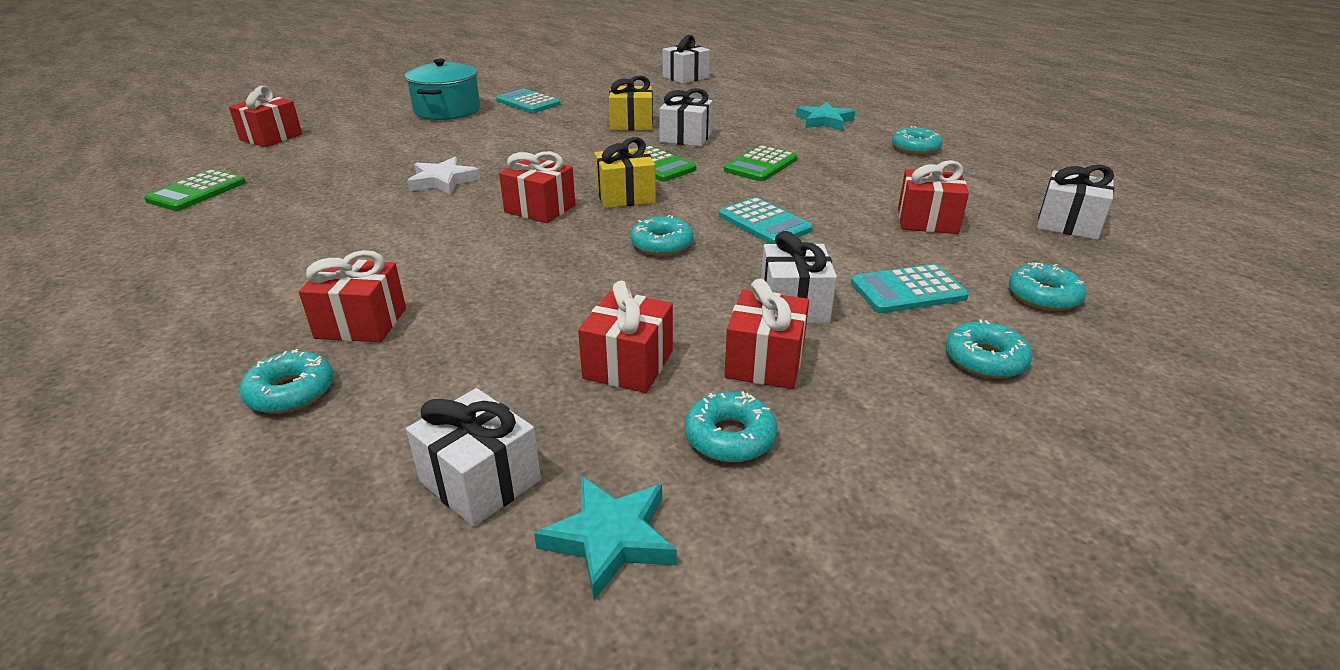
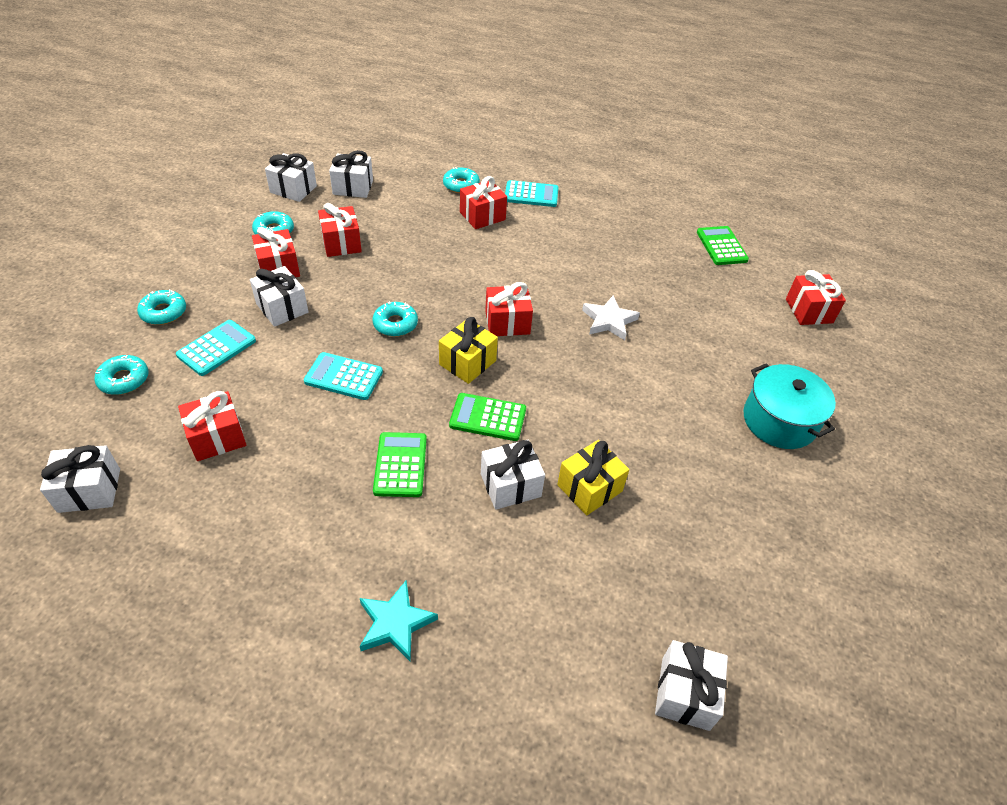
camera: 140 degrees right, 15 degrees up
turquoise calculator [496,89,561,113] -> turquoise calculator moved to [505,180,558,207]
turquoise star [534,476,677,600] -> white gift [265,153,317,202]
turquoise donut [892,126,943,155] -> none

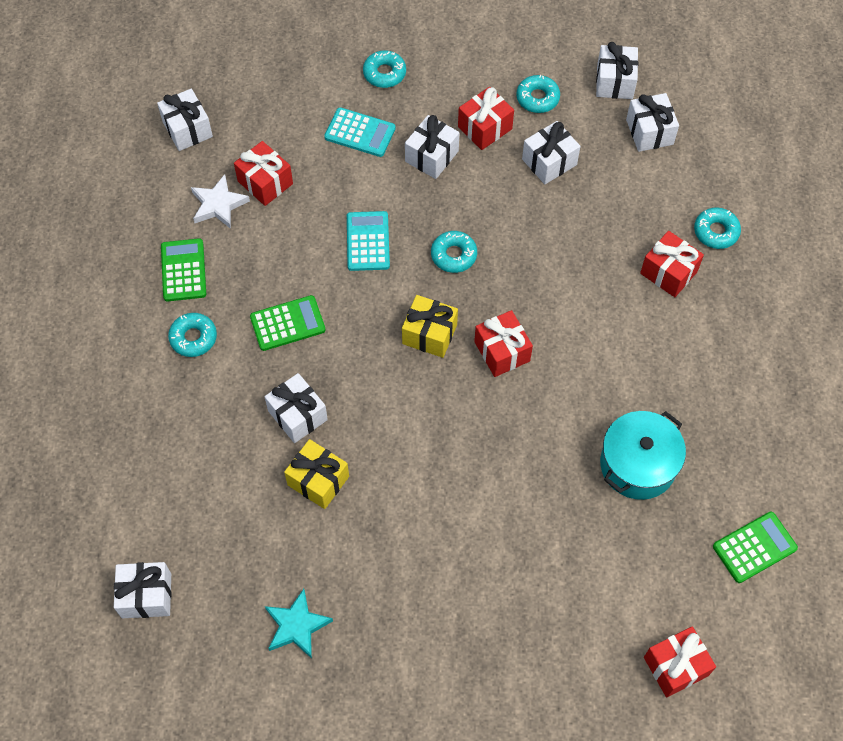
camera: 75 degrees right, 15 degrees up
turquoise donut [94,355,148,395] -> turquoise donut moved to [168,313,217,357]
red gift [318,203,362,257] -> white gift [522,121,581,184]
turquoise star [360,580,438,662] -> turquoise star moved to [265,589,333,659]
green calculator [449,393,526,441] -> green calculator moved to [161,238,206,301]
turquoise calculator [505,180,558,207] -> none
white star [582,295,640,340] -> white star moved to [191,174,250,229]
turquoise pot [744,363,836,449] -> turquoise pot moved to [600,411,686,500]

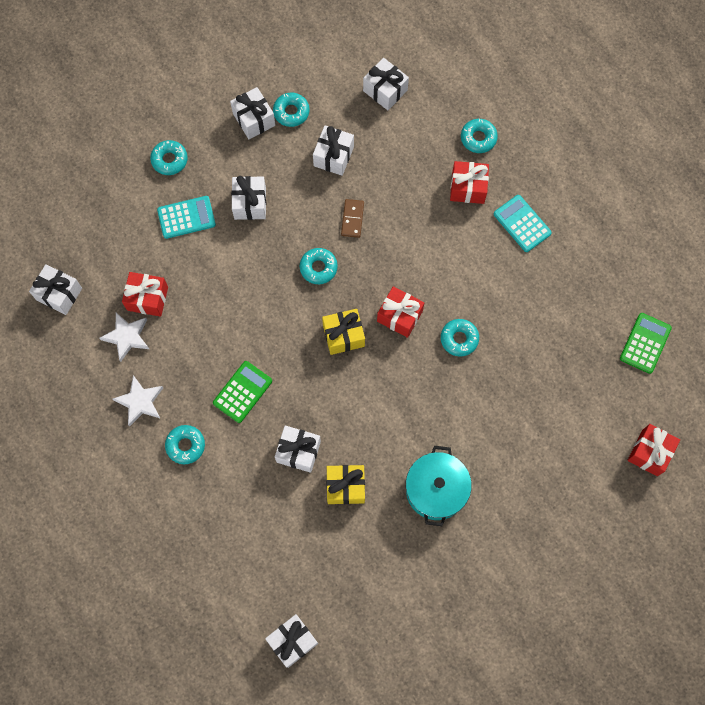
camera: 35 degrees left, 10 degrees up
green calculator [161,238,206,301] -> white star [113,375,163,427]
turquoise star [265,589,333,659] -> none
turquoise calculator [347,211,390,271] -> turquoise calculator moved to [494,195,552,252]
red gift [458,87,514,150] -> none
white gift [596,42,638,99] -> white gift moved to [230,87,275,139]
turquoise pot [600,411,686,500] -> turquoise pot moved to [406,446,472,526]
none -> brown domino [341,199,364,238]
none -> turquoise donut [441,319,479,356]

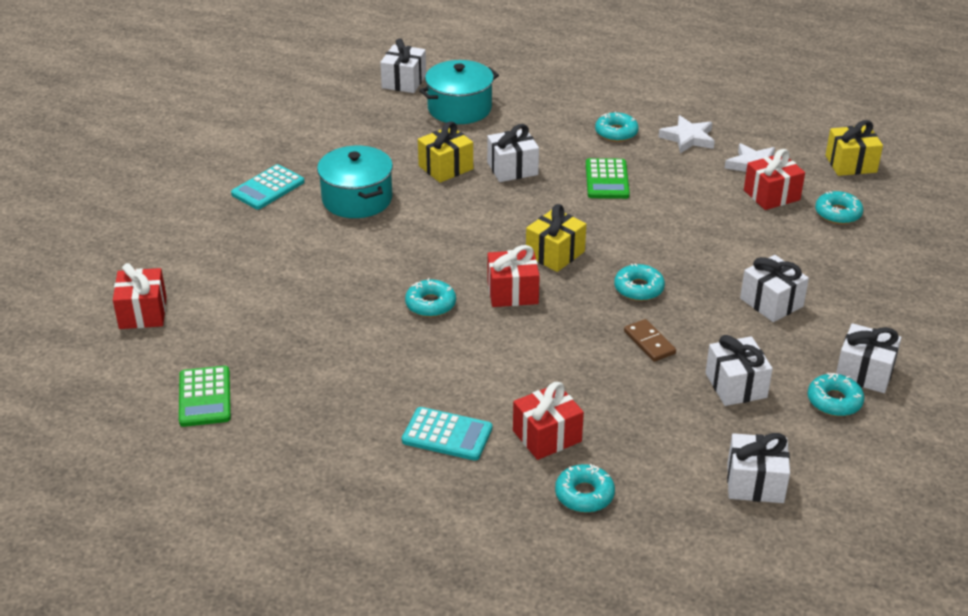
camera: 145 degrees right, 35 degrees down
white gift [29,264,82,315] -> yellow gift [825,120,883,176]
turquoise donut [150,140,188,175] -> turquoise donut moved to [815,191,863,224]
turquoise calculator [157,196,216,239] -> turquoise calculator moved to [231,164,304,209]
none -> turquoise pot [419,60,499,124]

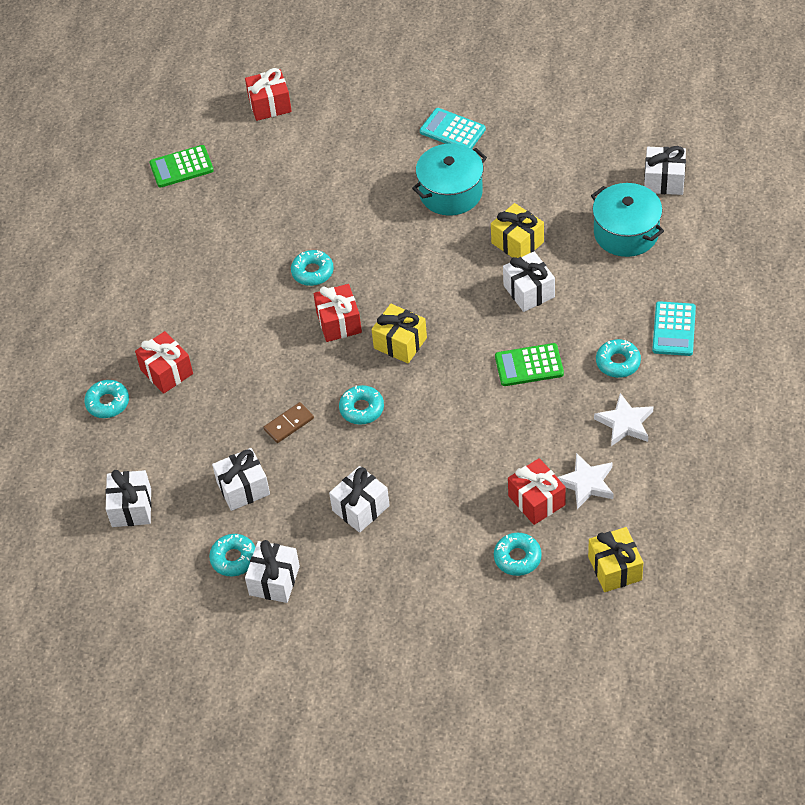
camera: 85 degrees right, 15 degrees up
turquoise calculator [402,407,492,461] -> turquoise calculator moved to [652,301,696,356]

